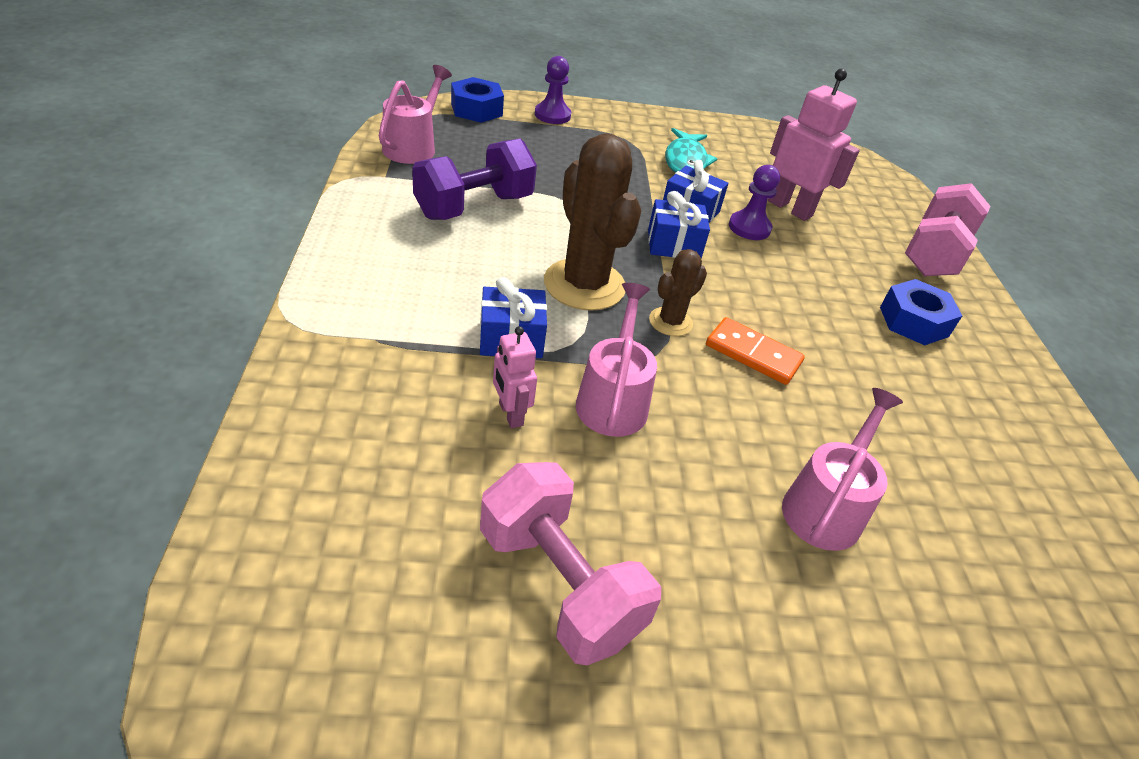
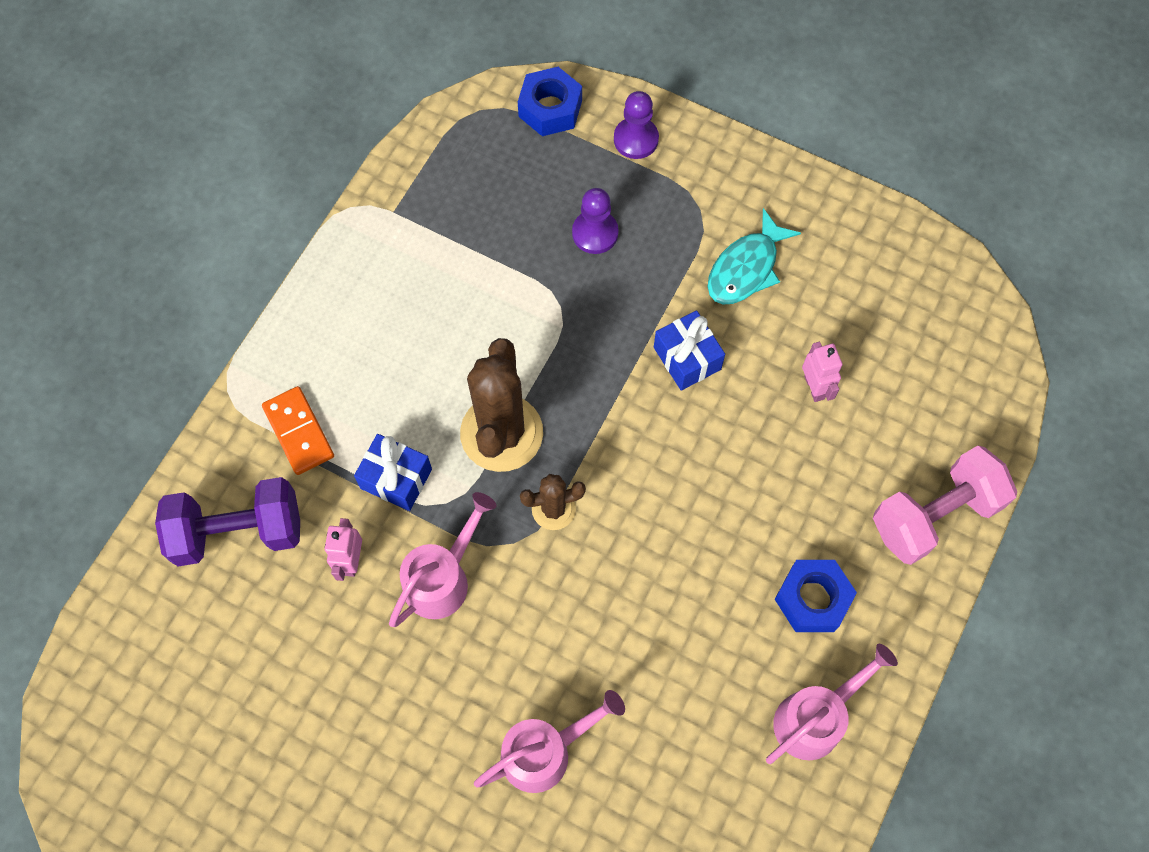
camera: 35 degrees right, 25 degrees up
pink watering can [379,65,452,164] -> pink watering can moved to [766,644,898,764]
purple dumbbell [412,139,537,220] -> purple dumbbell moved to [155,477,300,566]
pink dumbbell [480,462,661,665] -> none
blue gift [648,191,710,258] -> none
orange domino [706,317,805,385] -> orange domino moved to [262,386,334,475]
purple pawn [729,165,780,240] -> purple pawn moved to [572,188,619,254]
pink robot [768,69,860,221] -> pink robot [802,342,842,402], size x0.55

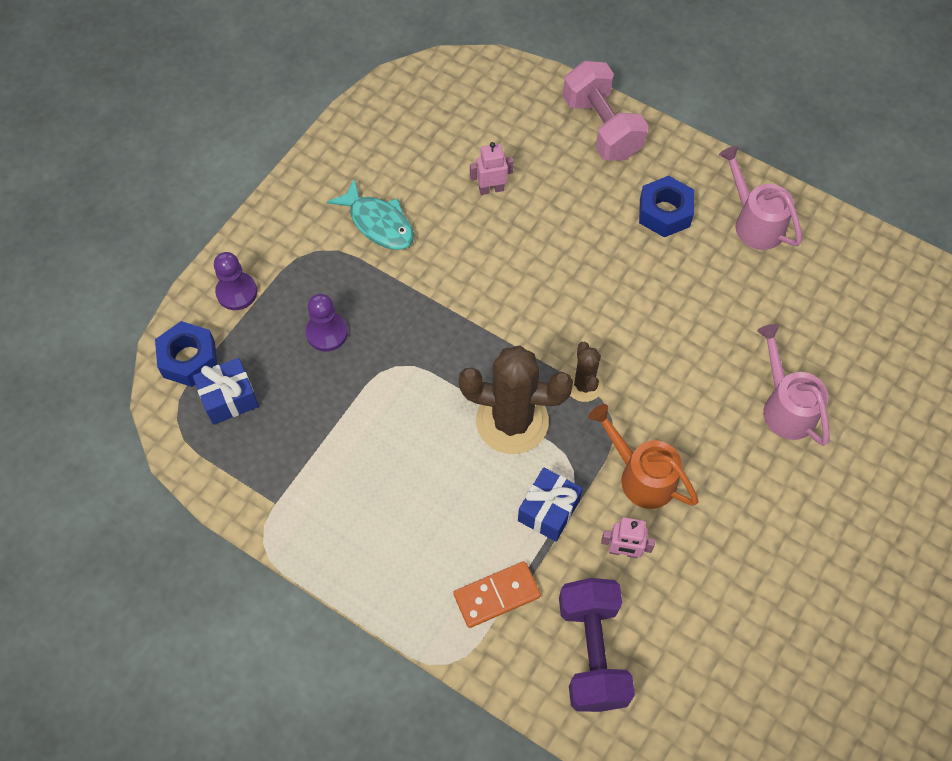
camera: 85 degrees left, 5 degrees down
pink watering can [389,492,497,627] -> orange watering can [589,404,698,509]
blue gift [654,310,725,391] -> blue gift moved to [193,358,259,425]

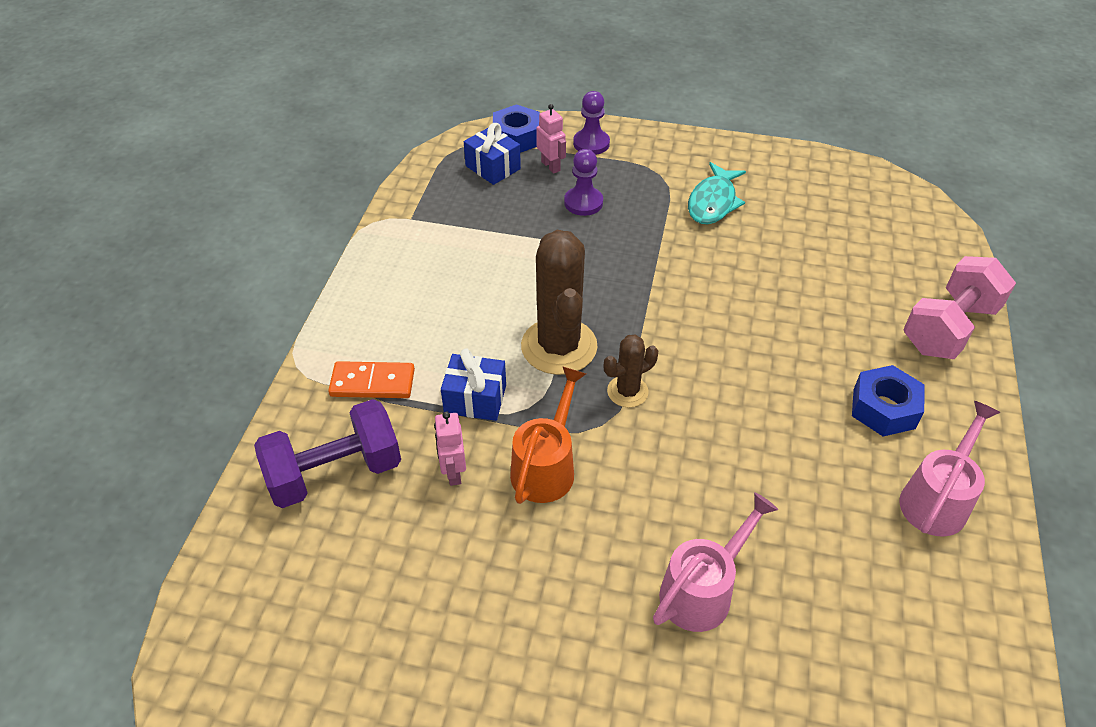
camera: 70 degrees right, 15 degrees down
orange domino [453,561,541,628] -> orange domino turned 45 degrees counterclockwise [328,361,415,398]
pink robot [470,142,514,195] -> pink robot moved to [536,104,566,174]

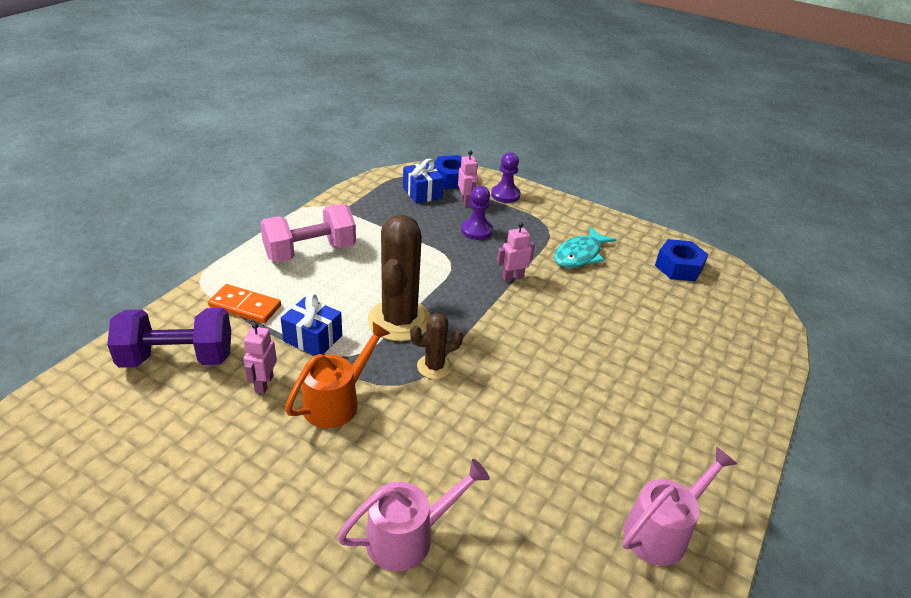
camera: 15 degrees right, 10 degrees down
blue nut [852,365,924,437] -> blue nut moved to [655,239,709,281]
pink dumbbell [903,256,1016,359] -> pink dumbbell moved to [260,204,356,263]
none -> pink robot [497,222,535,282]

